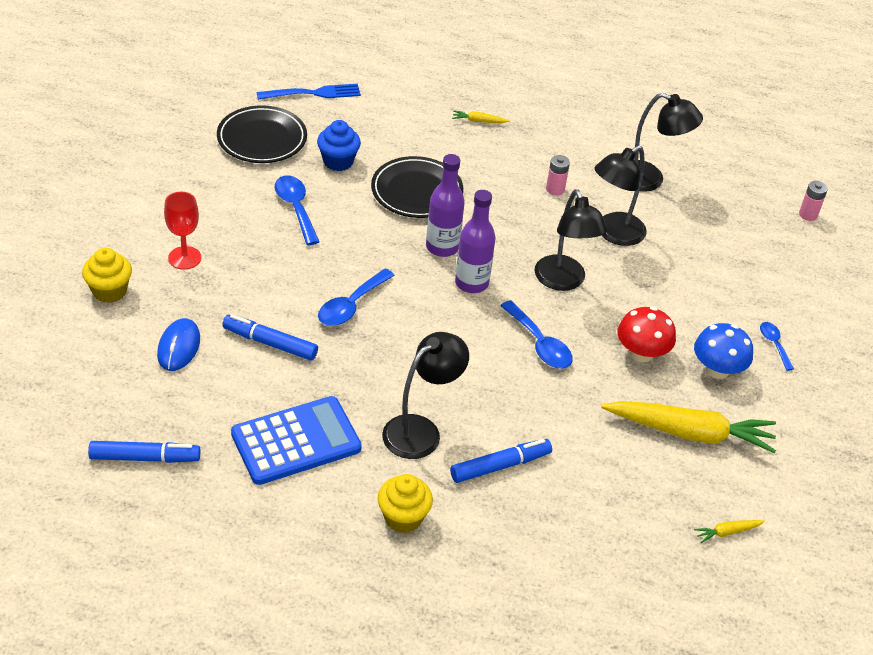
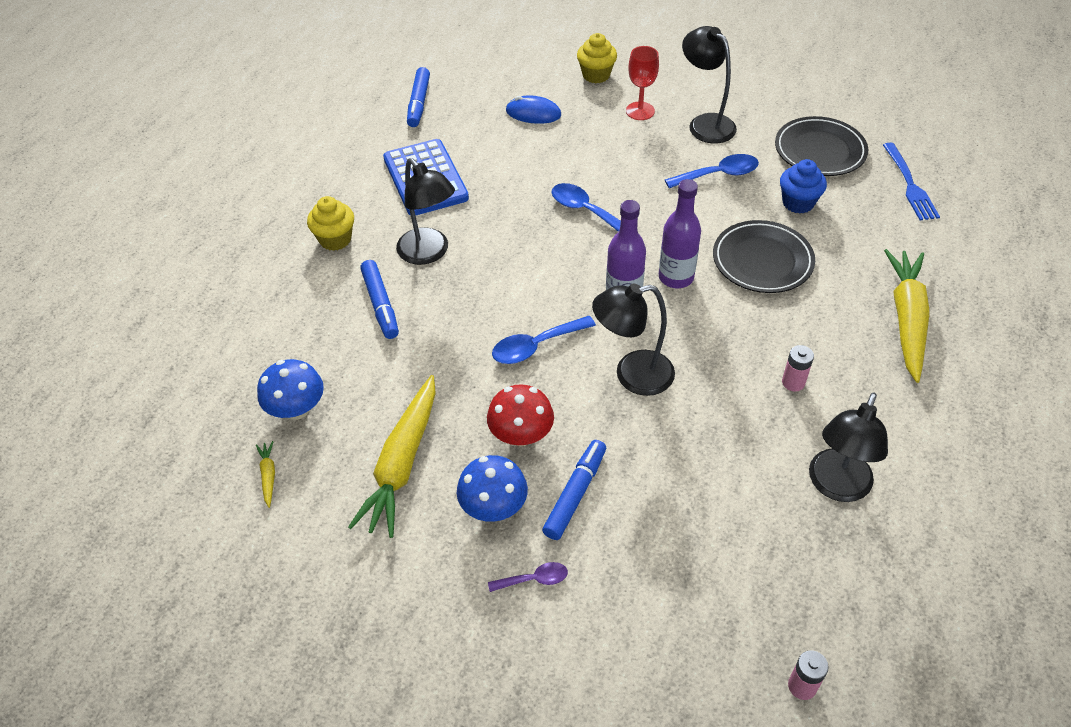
camera: 100 degrees right, 5 degrees up
blue marker [222,314,318,361] -> blue marker moved to [542,440,606,540]
yellow carrot [452,110,510,123] -> yellow carrot [884,249,930,383], size x2.48
black lamp [594,145,647,246] -> black lamp moved to [682,26,737,143]
blue spoon [760,322,794,371] -> purple spoon [488,562,568,592]
none -> blue mushroom [257,359,324,420]

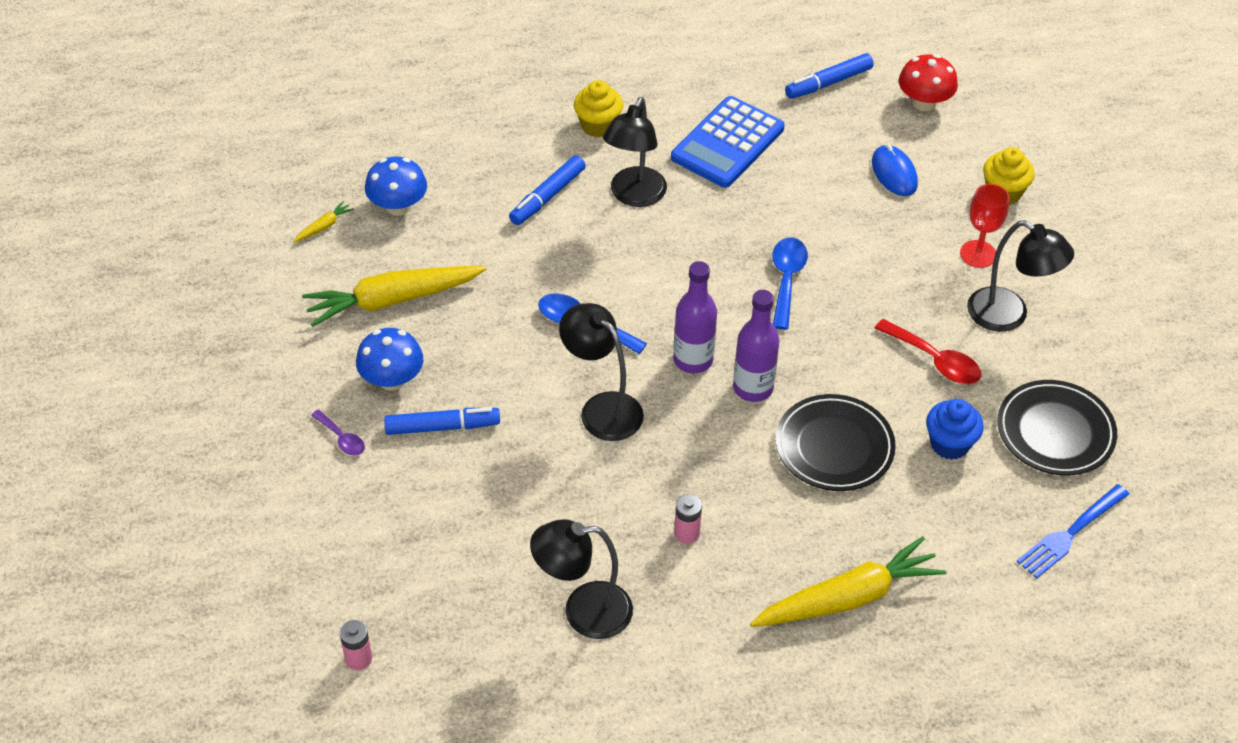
camera: 55 degrees right, 0 degrees up
red mushroom [487,384,554,446] -> red mushroom moved to [899,54,958,111]
blue spoon [665,154,759,188] -> red spoon [875,319,981,384]
black lamp [682,26,737,143] -> black lamp turned 105 degrees clockwise [967,220,1074,332]

